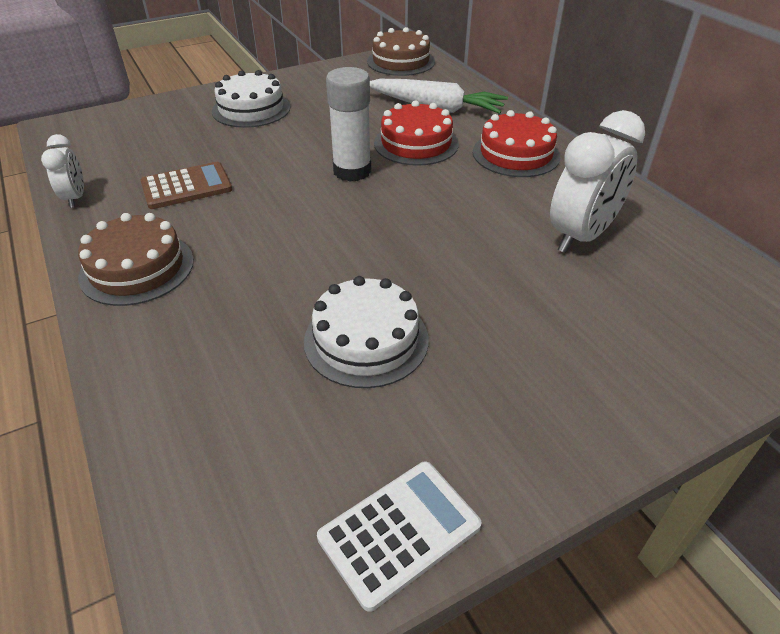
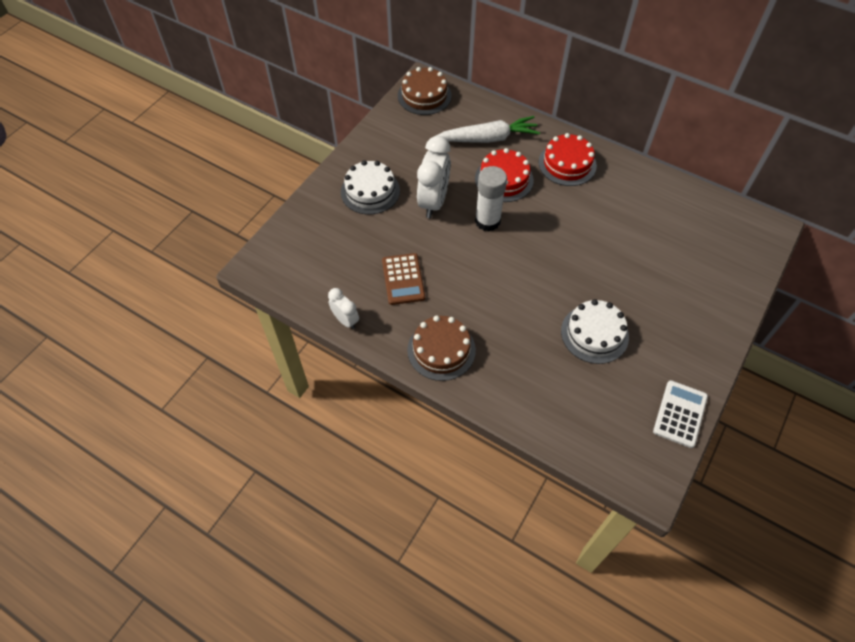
camera: 30 degrees left, 15 degrees up
brown calculator [140,162,232,209] -> brown calculator turned 135 degrees clockwise [382,253,425,305]
white clock [550,110,645,253] -> white clock moved to [417,136,451,218]

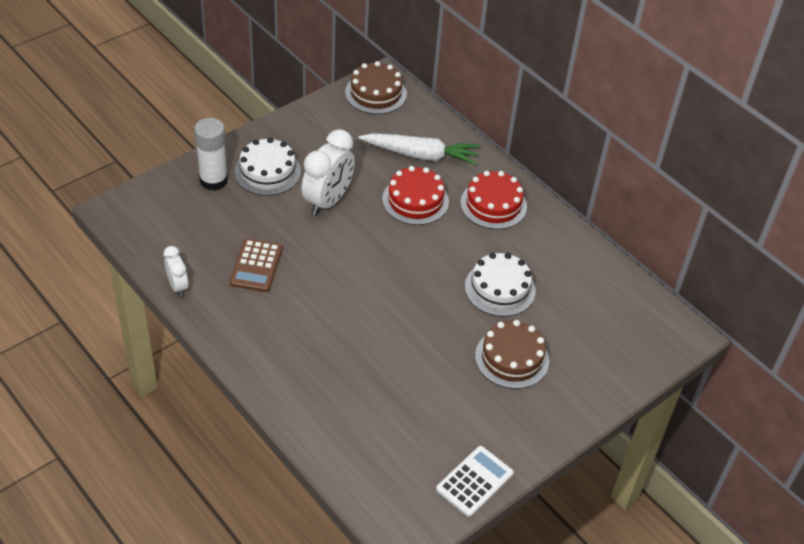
camera: 15 degrees right, 10 degrees down
brown cake [407,316,476,381] -> brown cake moved to [475,320,549,389]
white glue stick [475,166,507,231] -> white glue stick moved to [194,118,228,191]
white cake [561,299,629,364] -> white cake moved to [465,253,536,317]

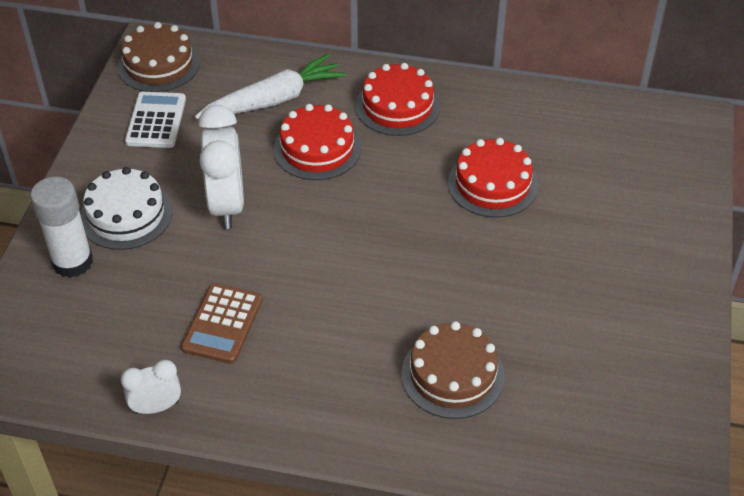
camera: 35 degrees left, 0 degrees up
white clock [164,246,188,297] -> white clock turned 45 degrees counterclockwise [121,360,181,414]
brown calculator [230,238,283,292] -> brown calculator turned 45 degrees clockwise [181,283,263,364]
white calculator [436,446,514,517] -> white calculator moved to [125,92,186,148]
white cake [465,253,536,317] -> red cake [448,138,538,218]
brown cake [475,320,549,389] -> brown cake moved to [401,321,505,419]

